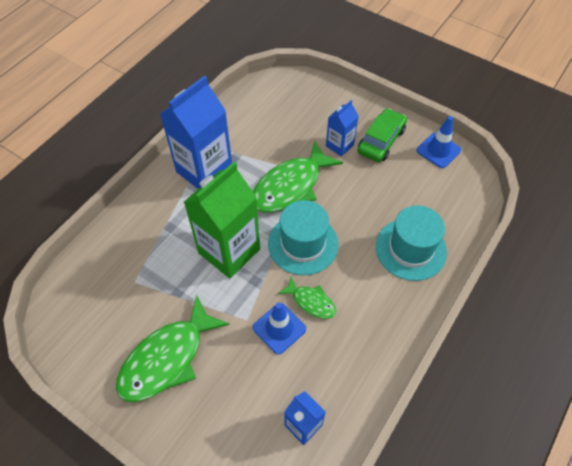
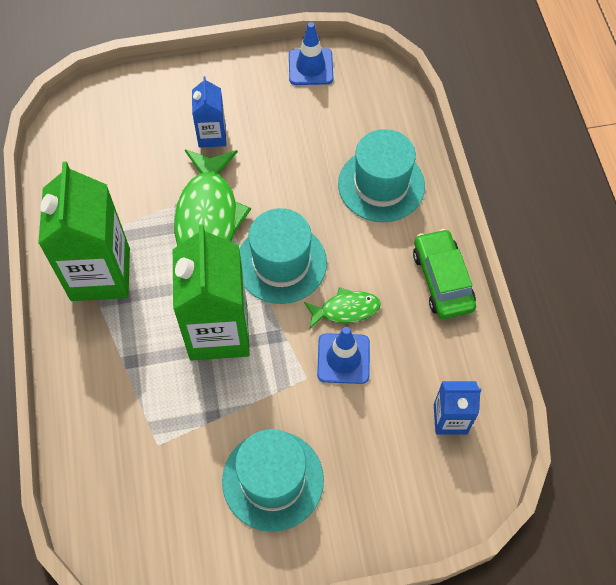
camera: 45 degrees left, 5 degrees up
green fish [116,295,230,402] -> turquoise hat [222,429,324,532]
blue carton [160,76,232,189] -> green carton [38,162,130,301]
green car [357,108,407,162] -> green car moved to [413,229,476,319]

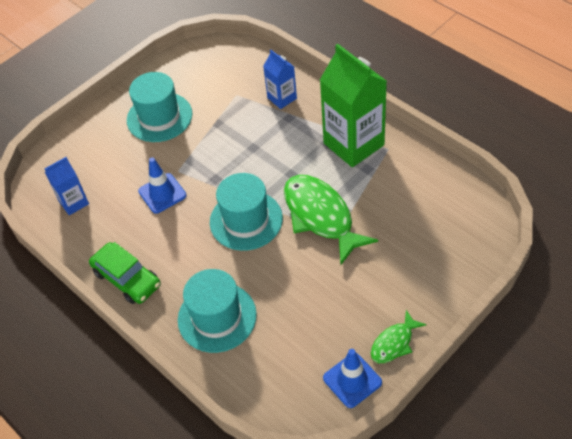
camera: 150 degrees right, 10 degrees down
green carton [173,224,250,361] -> none
blue carton [192,76,226,148] -> blue carton moved to [263,50,297,109]
green fish [304,287,381,328] -> green fish moved to [371,310,427,363]

